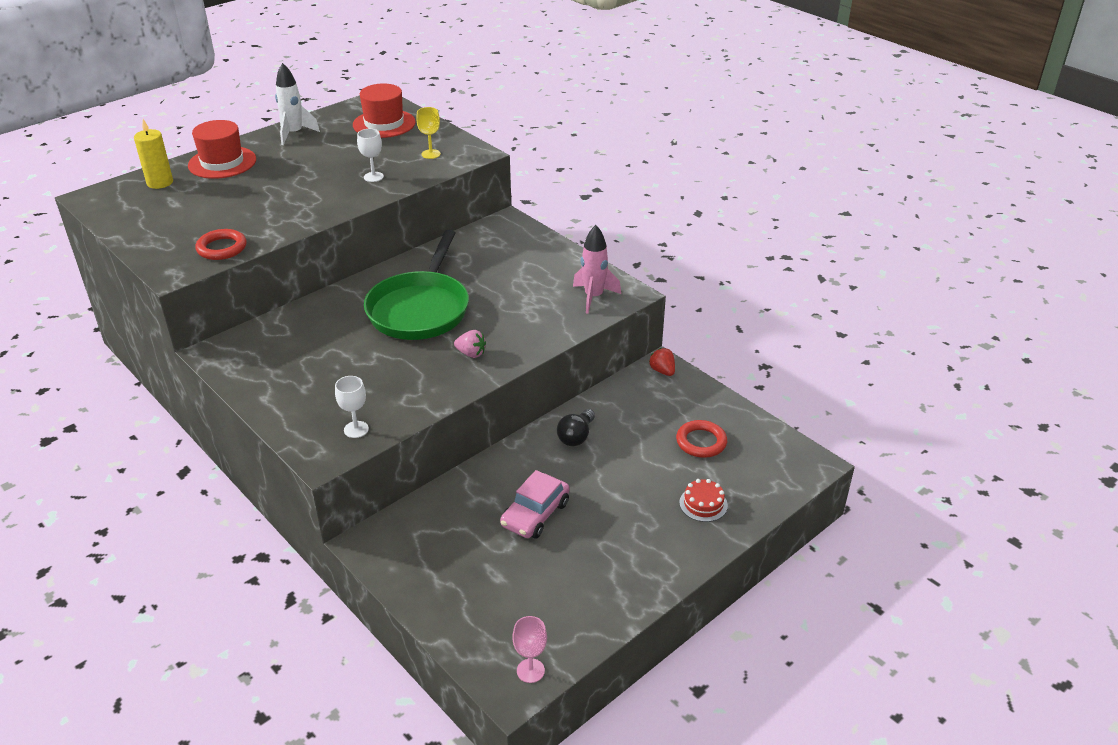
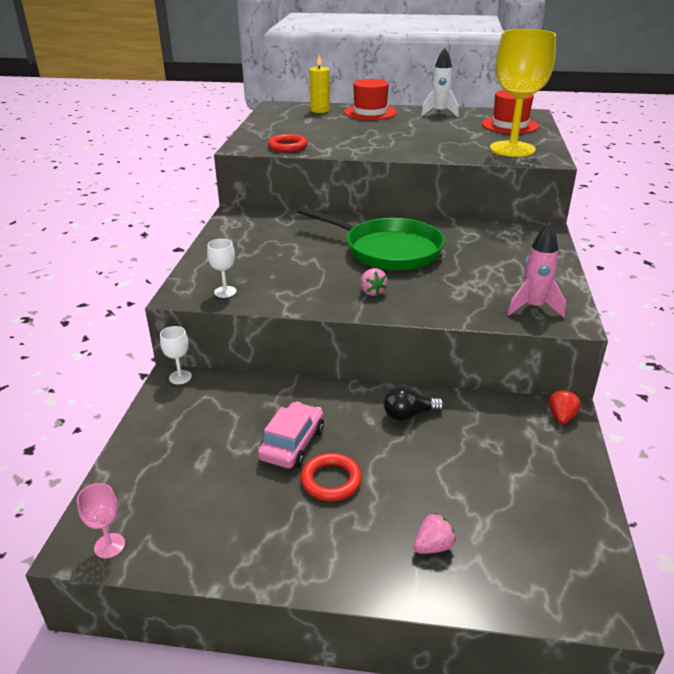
camera: 50 degrees right, 5 degrees down
white goblet [357,129,384,182] -> white goblet moved to [160,326,192,384]
green pan [364,230,469,340] -> green pan turned 120 degrees counterclockwise [297,206,445,271]
yellow goblet [416,107,441,159] -> yellow goblet [490,29,556,157], size x2.49
pink car [500,470,569,539] -> pink car turned 120 degrees clockwise [258,402,324,468]
red ring [676,420,727,458] -> red ring moved to [301,453,362,501]
red cake [679,479,728,522] -> pink strawberry [413,513,456,554]

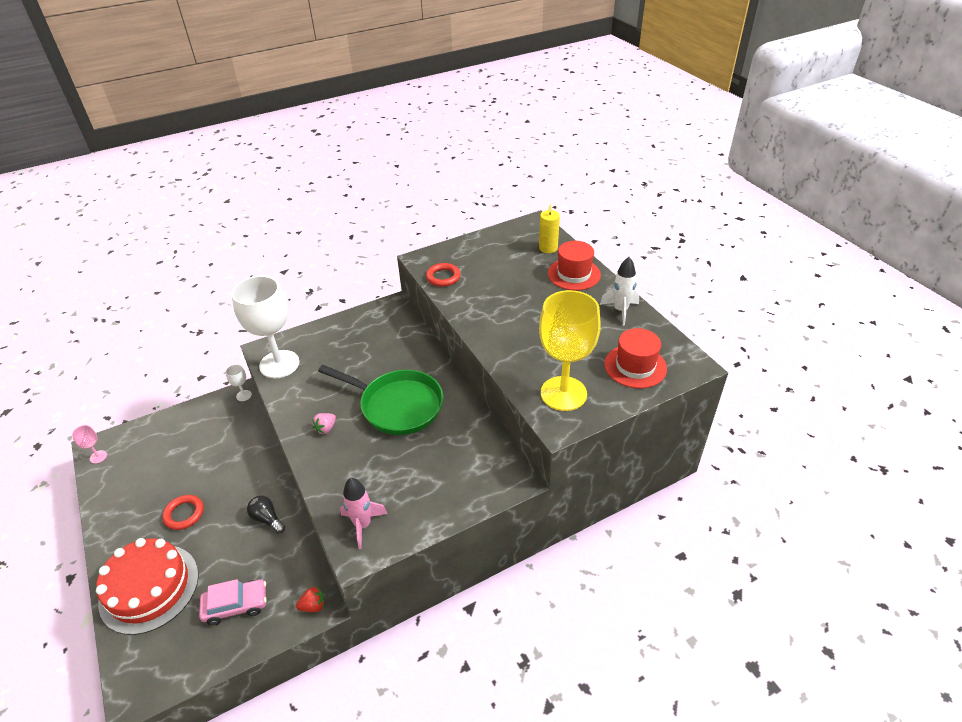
camera: 55 degrees right, 10 degrees up
white goblet [207,239,237,298] -> white goblet [231,276,299,378], size x2.49
pink car [258,402,324,468] -> pink car moved to [199,579,267,625]
green pan [297,206,445,271] -> green pan turned 60 degrees counterclockwise [318,365,443,435]
pink strawberry [413,513,456,554] -> red cake [96,538,199,635]

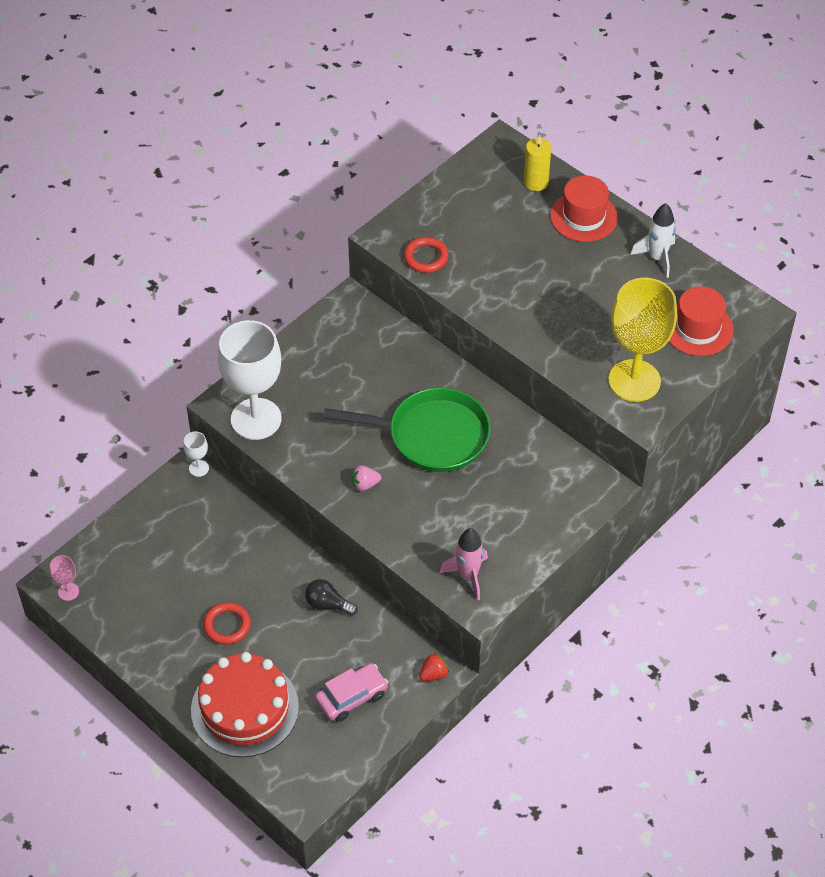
camera: 20 degrees left, 10 degrees up
pink strawberry [312,413,336,434] -> pink strawberry turned 60 degrees clockwise [351,465,381,491]

